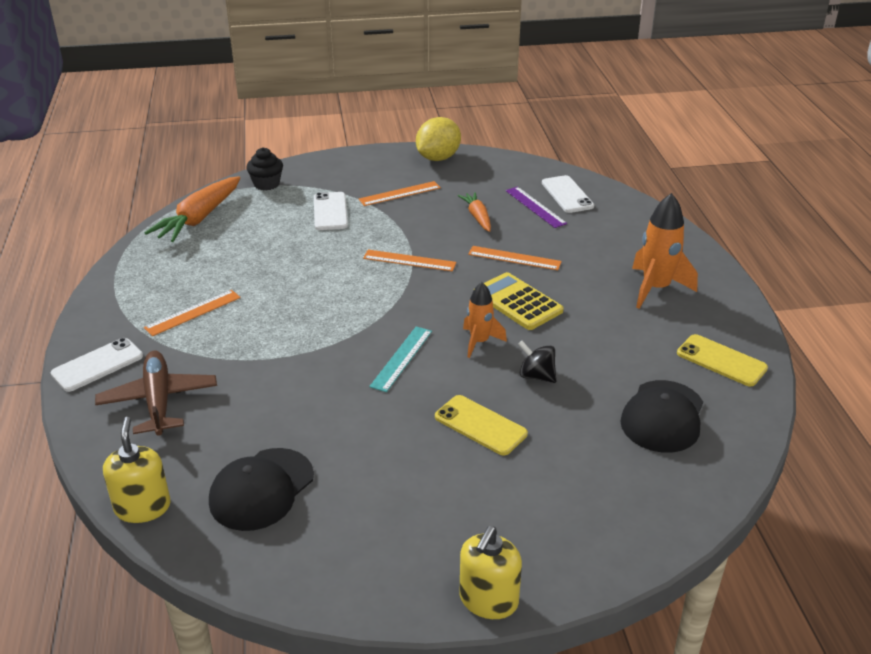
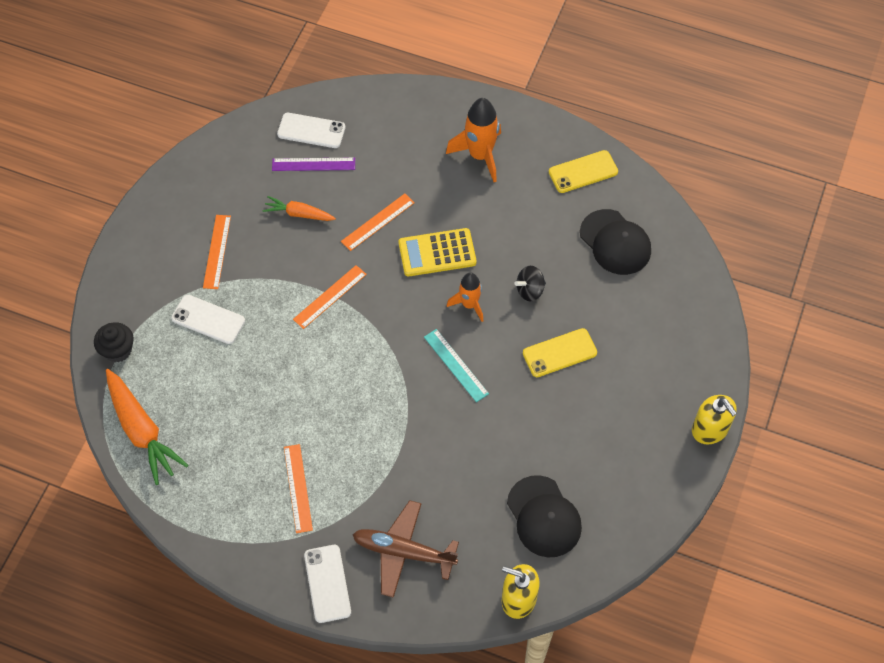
camera: 60 degrees left, 25 degrees up
yellow lemon [416,117,461,161] -> none

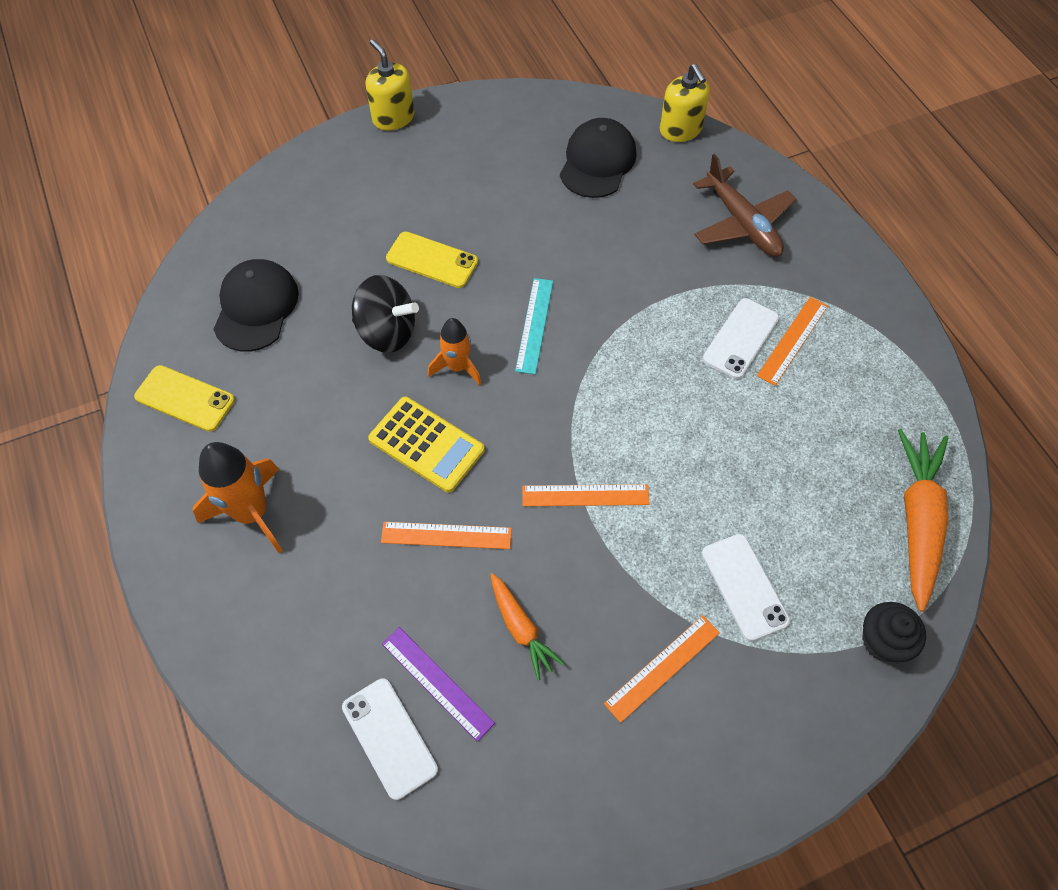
camera: 135 degrees left, 0 degrees up
white phone [304,545,351,623] -> white phone moved to [703,298,779,379]
black spinning top [514,266,546,301] -> black spinning top [352,275,419,353], size x1.61
yellow soap dispenser [692,395,737,444] -> yellow soap dispenser turned 45 degrees counterclockwise [366,39,414,131]

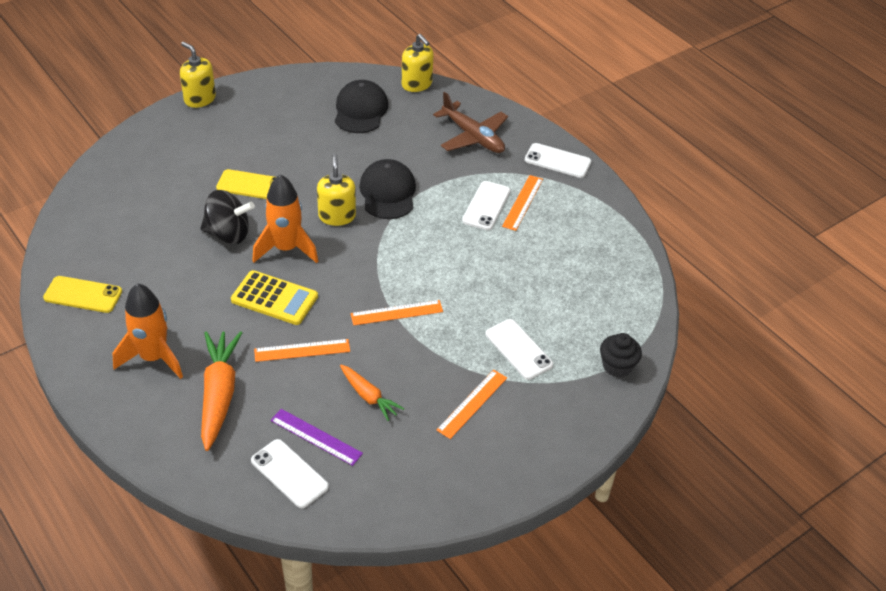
camera: 15 degrees left, 15 degrees down
black cap [213,259,299,352] -> black cap moved to [359,159,416,219]
orange rocket [428,318,481,385] -> orange rocket [252,174,318,263], size x1.60
turquoise ruler [515,278,553,374] -> yellow soap dispenser [317,154,356,226]
orange carrot [898,429,948,612] -> orange carrot moved to [201,331,242,451]
none -> white phone [525,143,591,178]

